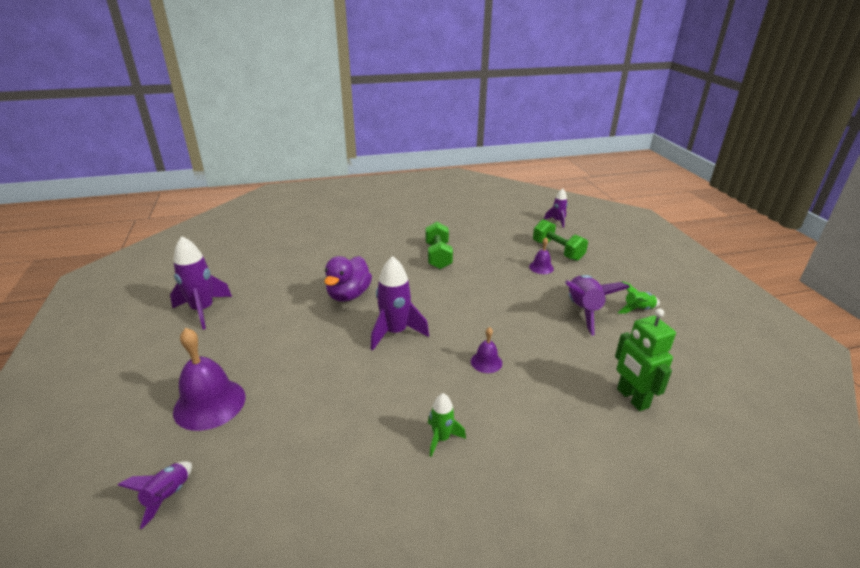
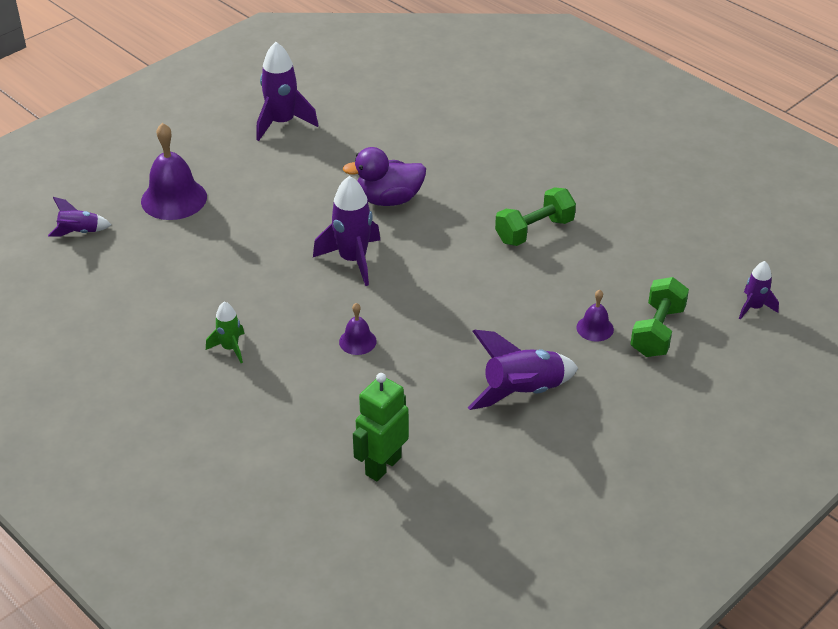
camera: 60 degrees right, 10 degrees up
green rocket [618,281,660,313] -> none

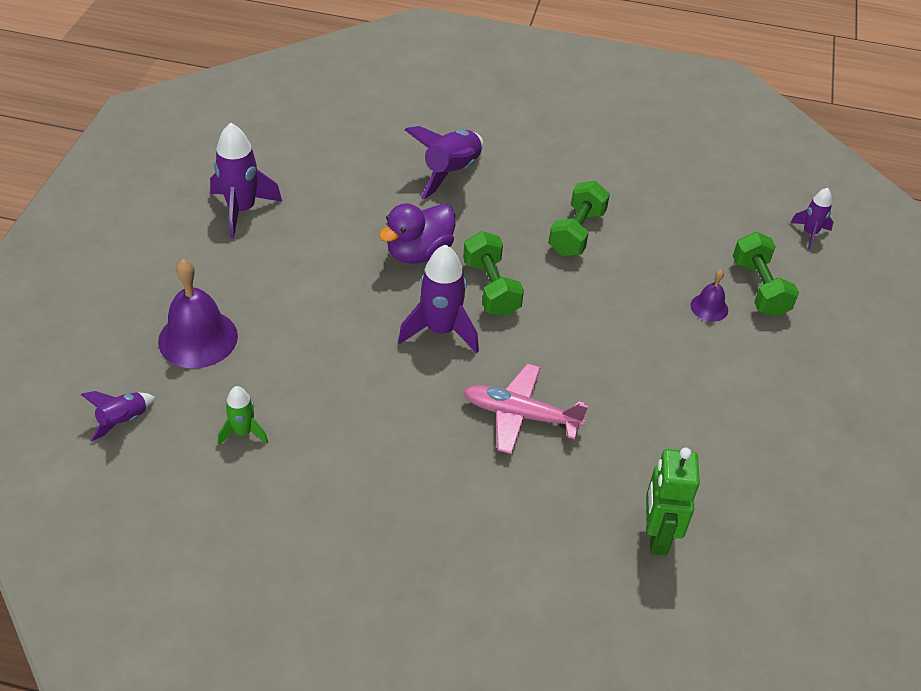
camera: 35 degrees left, 5 degrees up
green rocket [206,301,245,363] -> green rocket moved to [218,386,268,445]
purple bell [339,303,377,355] -> pink plane [463,364,588,454]
purple rocket [468,330,578,410] -> purple rocket moved to [405,126,483,199]
none -> green dumbbell [463,231,524,317]

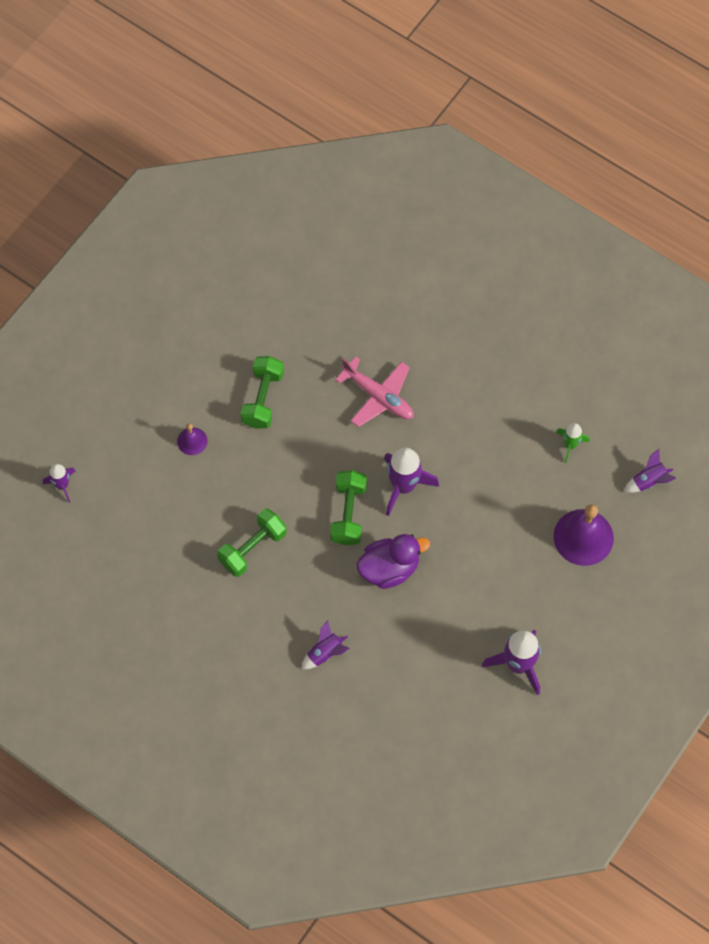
camera: 155 degrees left, 20 degrees up
purple rocket [405,126,483,199] -> purple rocket [302,621,350,669], size x0.56
green robot [646,448,700,555] -> none
green dumbbell [733,232,799,317] -> green dumbbell moved to [241,356,284,429]

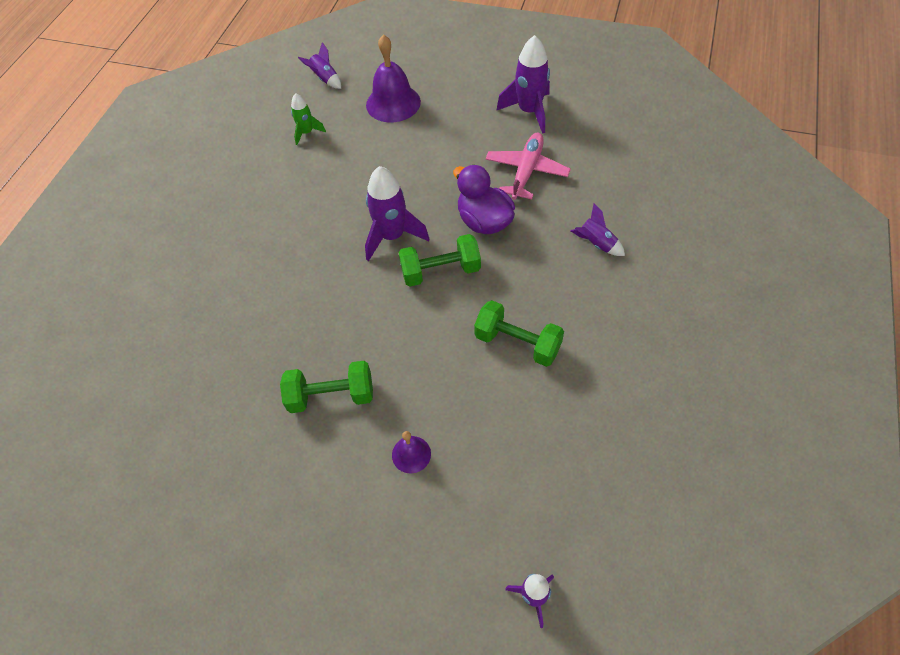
camera: 105 degrees left, 10 degrees down
pink plane [336,357,414,427] -> pink plane moved to [485,133,571,200]

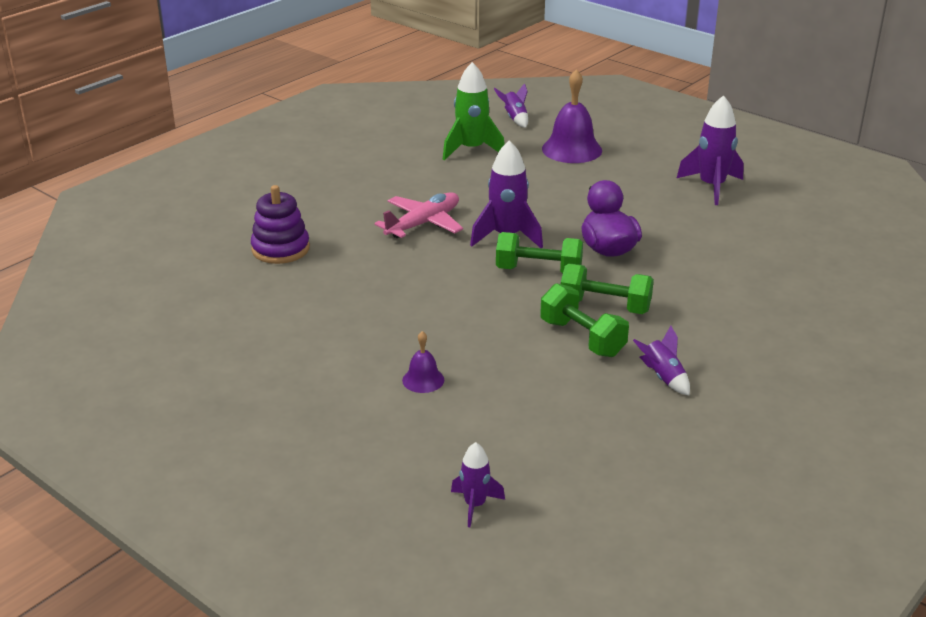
camera: 20 degrees right, 25 degrees down
green dumbbell [280,361,373,413] -> green dumbbell moved to [561,264,654,314]
green rocket [291,93,326,145] -> green rocket [443,62,505,160], size x1.77
pink plane [485,133,571,200] -> pink plane moved to [374,192,463,238]
purple rocket [571,203,625,256] -> purple rocket moved to [633,326,690,395]
none -> purple stacking toy [251,185,310,264]

